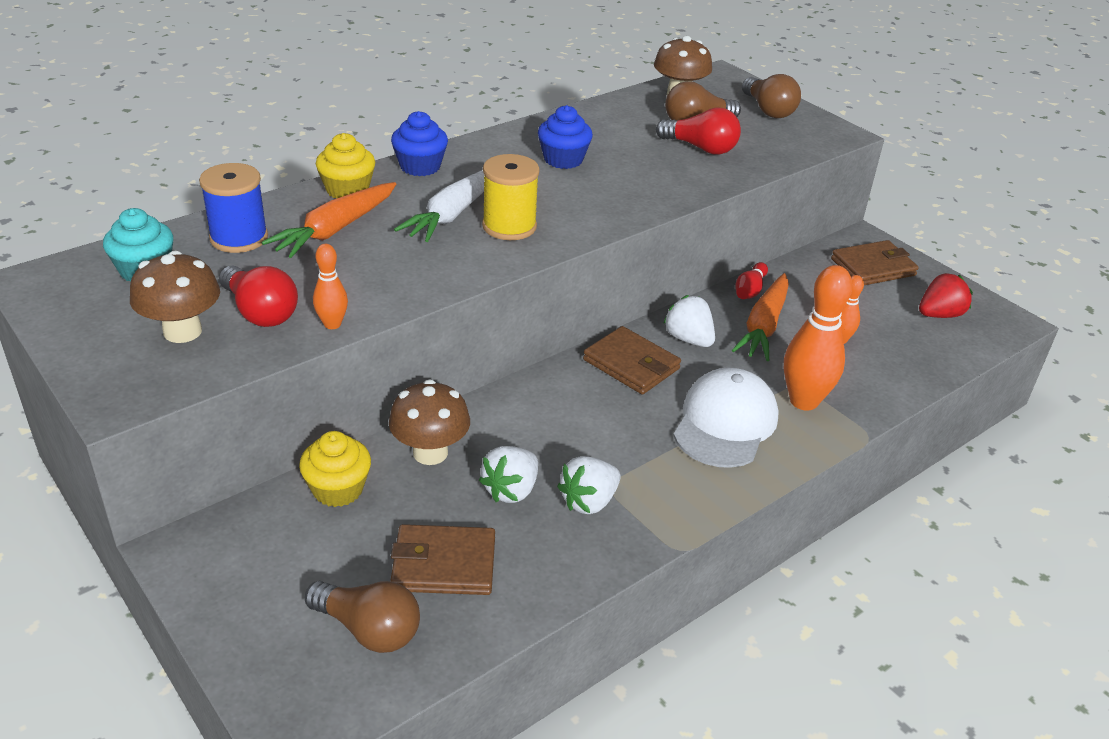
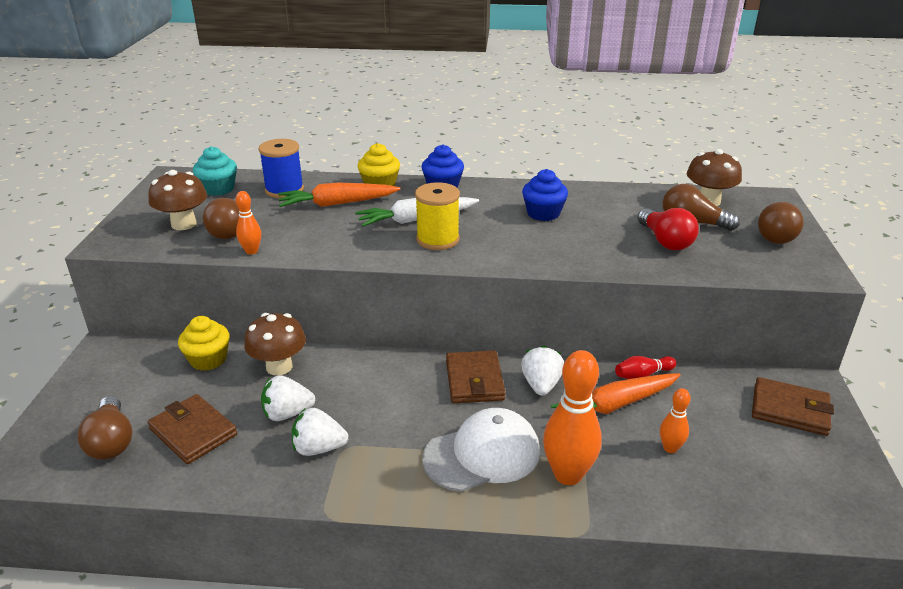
camera: 45 degrees right, 5 degrees down
red light bulb [219,265,298,327] -> brown light bulb [203,198,240,239]
red strawberry [919,273,973,318] -> none

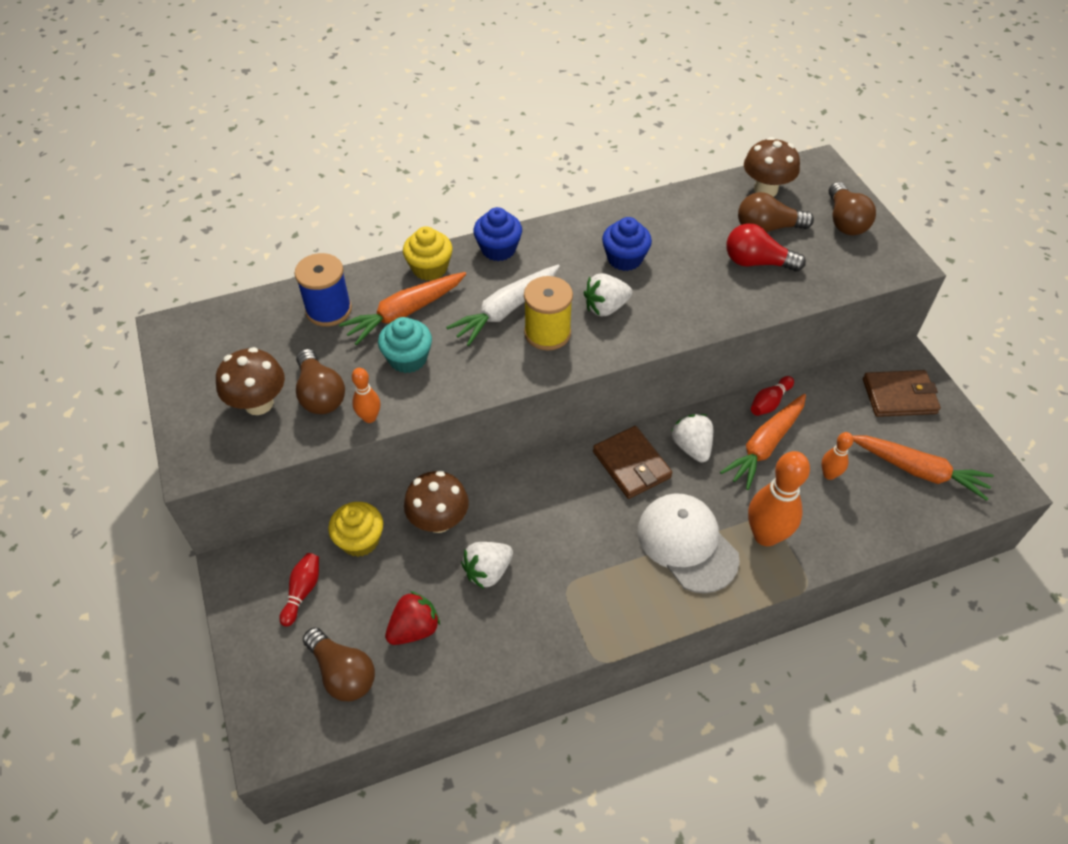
camera: 25 degrees left, 20 degrees up
brown wallet [147,394,237,464] -> red strawberry [385,591,440,645]
turquoise cupcake [193,146,237,196] -> turquoise cupcake moved to [378,317,432,373]
white strawberry [292,408,348,456] -> white strawberry moved to [584,273,632,317]
white cap [422,408,540,492] -> white cap turned 75 degrees counterclockwise [638,493,740,593]
red light bulb [637,208,699,250] -> red light bulb turned 150 degrees clockwise [726,223,806,272]
none -> red bowling pin [279,553,319,627]
none -> orange carrot [853,436,994,501]

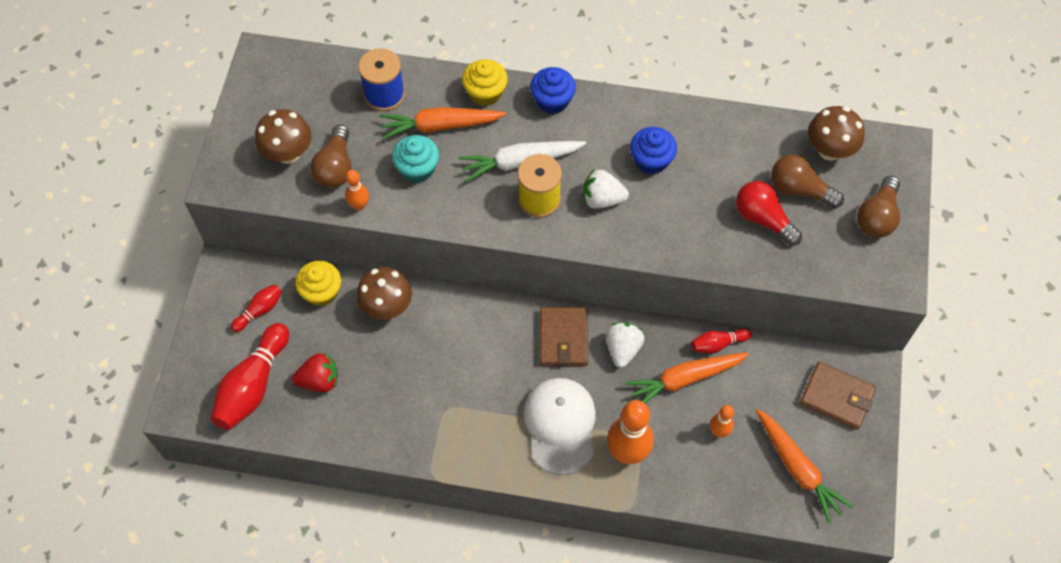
camera: 30 degrees right, 10 degrees up
brown light bulb [303,627,375,701] -> red bowling pin [211,323,289,430]
white strawberry [461,542,513,589] -> none

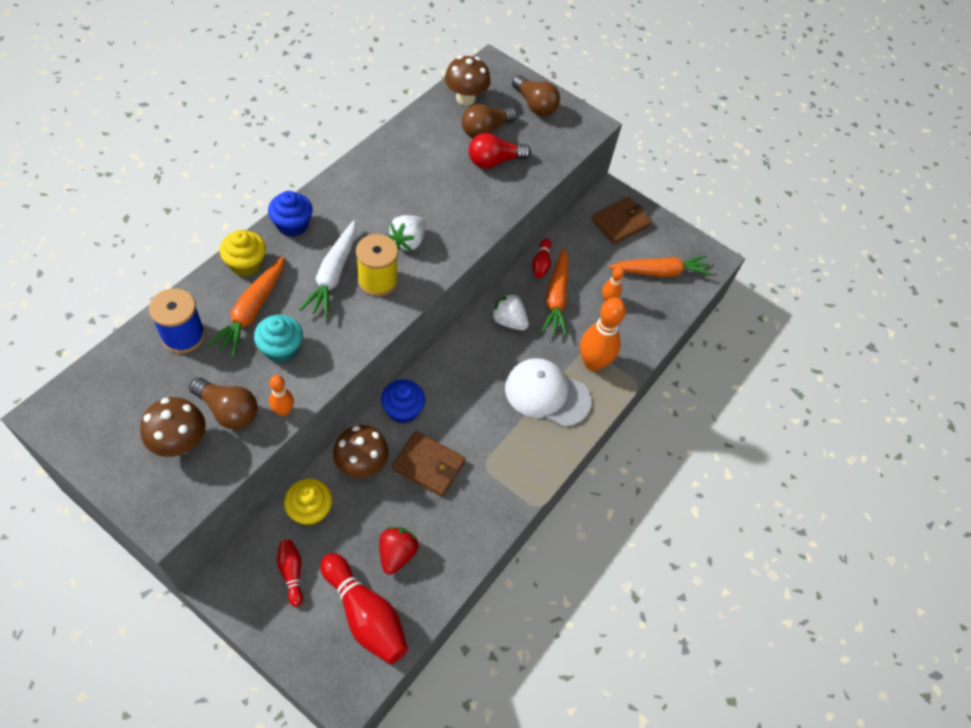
camera: 70 degrees left, 5 degrees down
brown wallet [540,307,588,366] -> brown wallet moved to [392,431,465,497]
blue cupcake [630,127,677,174] -> blue cupcake moved to [381,379,425,423]

